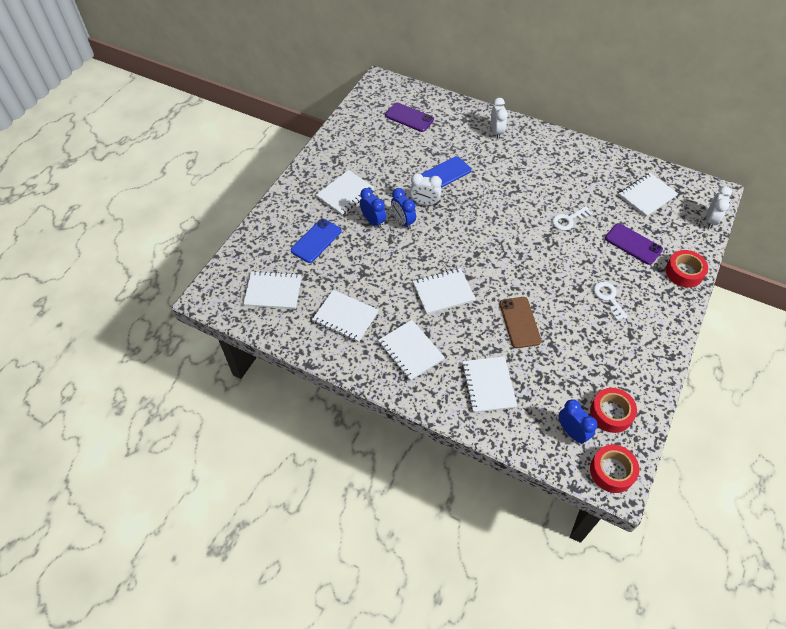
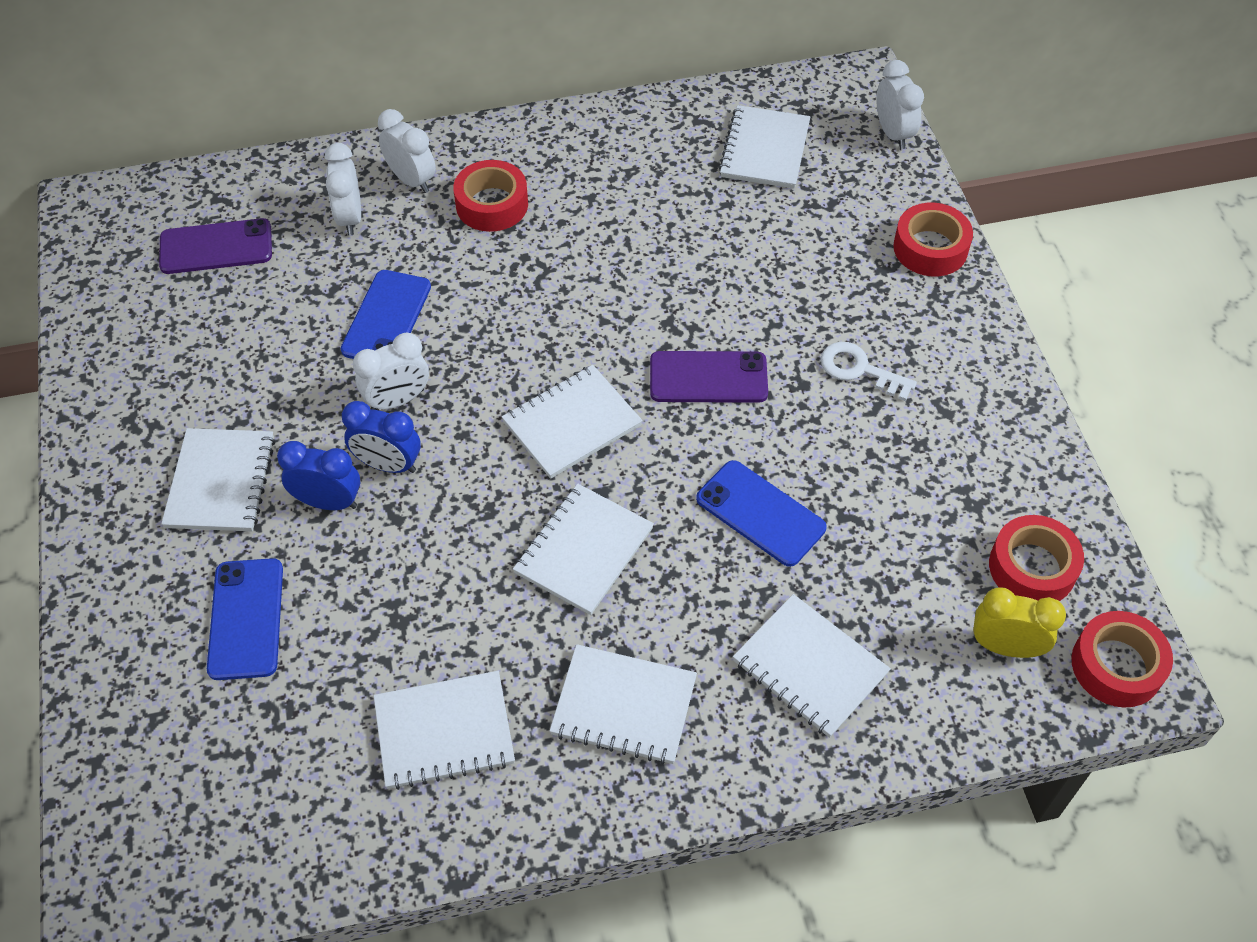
camera: 40 degrees left, 0 degrees up
white notebook [243,271,302,309] -> white notebook moved to [502,365,643,479]
brown phone [500,297,542,348] -> blue phone [696,460,827,567]
white key [552,206,592,230] -> none
blue clock [559,399,597,444] -> yellow clock [973,587,1066,658]
purple phone [605,223,663,265] -> purple phone moved to [650,351,768,403]
none -> white clock [325,143,361,235]
none -> red tape [453,160,528,232]

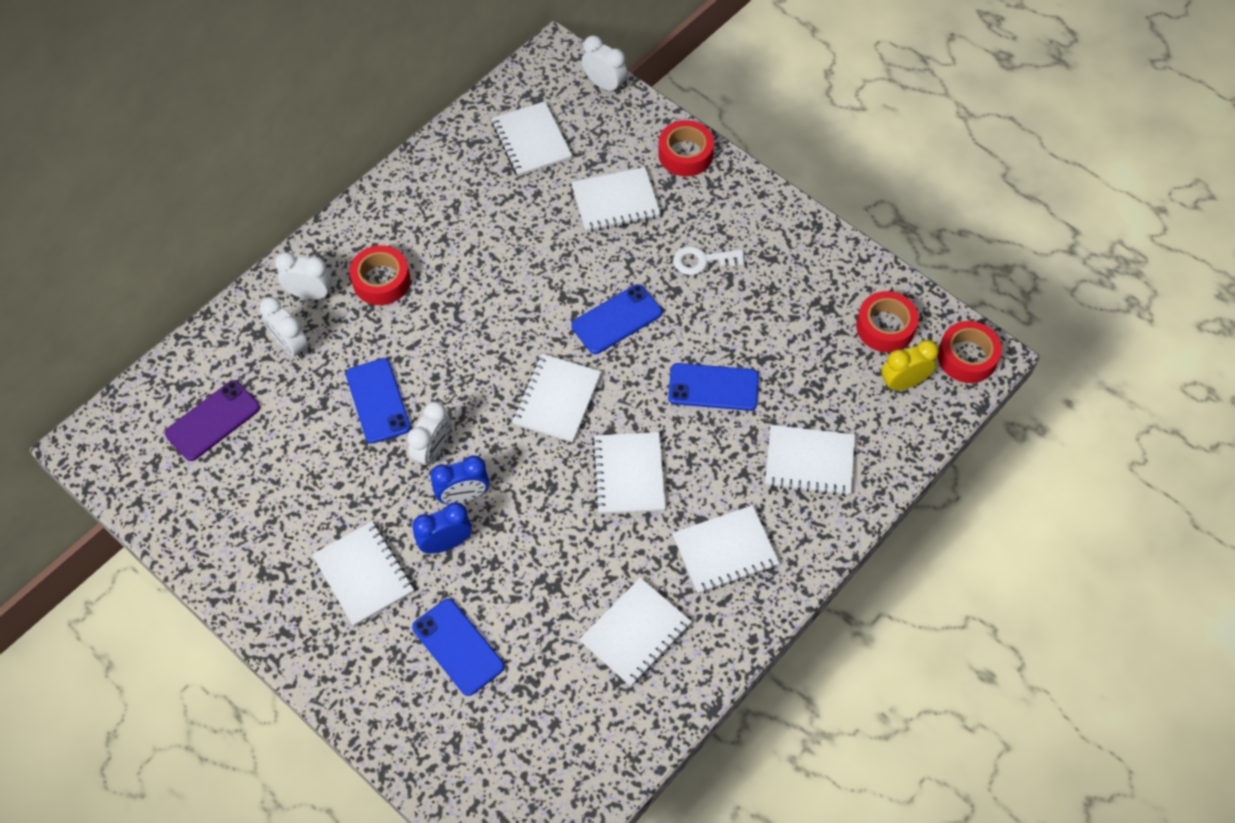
camera: 35 degrees left, 5 degrees up
purple phone [650,351,768,403] -> blue phone [571,284,662,354]
none -> white notebook [571,167,661,232]

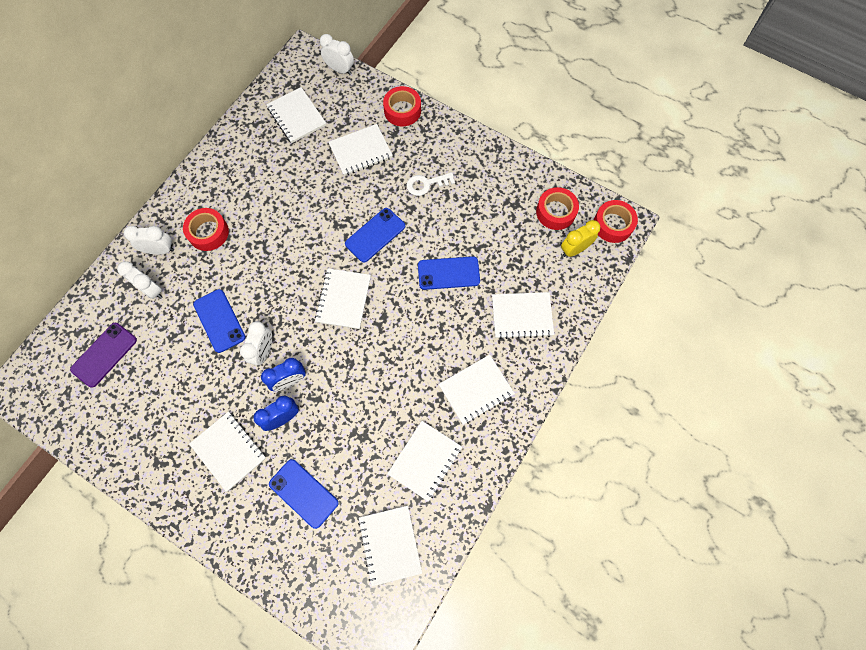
camera: 10 degrees left, 10 degrees up
white notebook [592,432,666,514] -> white notebook moved to [358,506,422,586]

